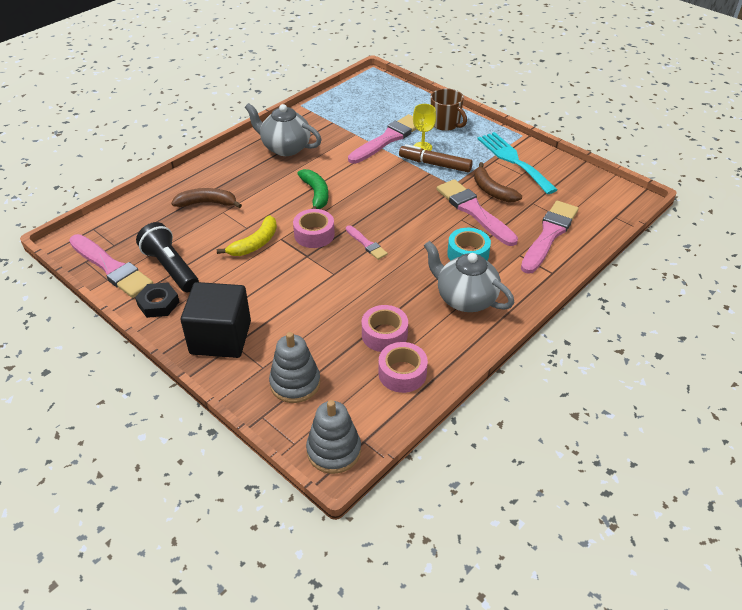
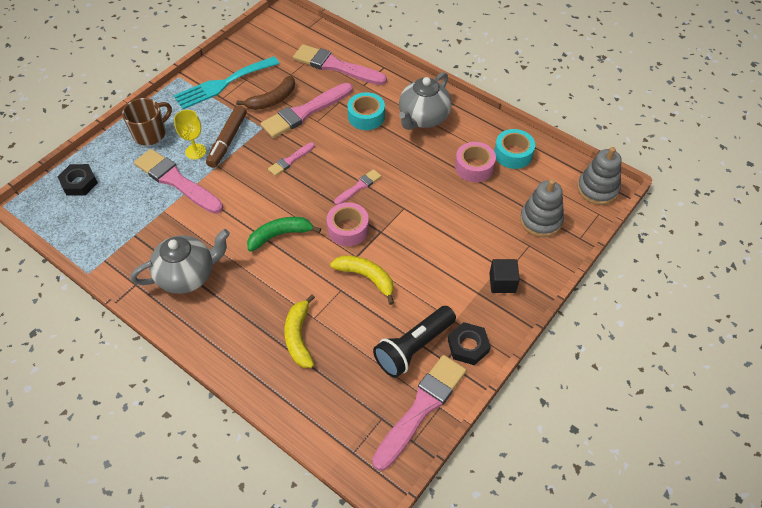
camera: 95 degrees left, 10 degrees up
brown banana [171,188,242,208] -> yellow banana [284,294,315,368]
black cube [181,282,251,358] -> black cube [489,259,520,293], size x0.51
grey teapot [245,103,322,156] -> grey teapot turned 135 degrees counterclockwise [131,229,230,294]
pink tape [378,342,428,393] -> turquoise tape [494,129,535,169]
none -> black nut [57,164,98,196]
none -> pink brush [268,143,315,176]

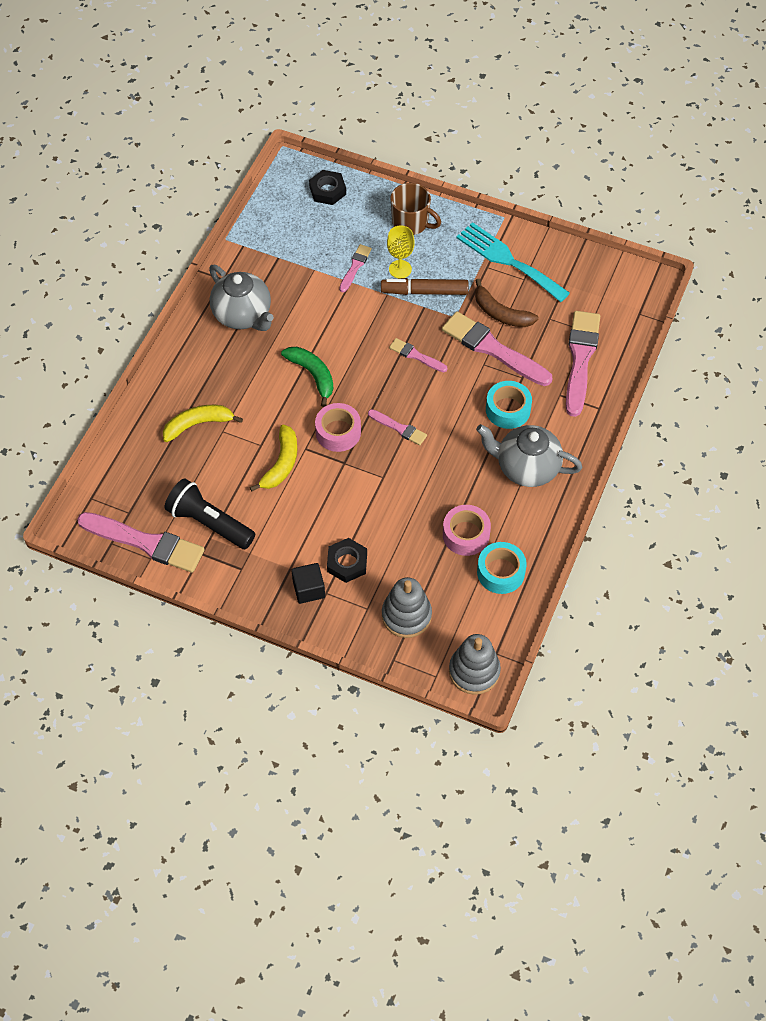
camera: 75 degrees right, 5 degrees up
pink brush [134,149,223,214] -> pink brush [339,244,372,292], size x0.51
black nut [448,322,491,365] -> black nut moved to [327,538,367,583]

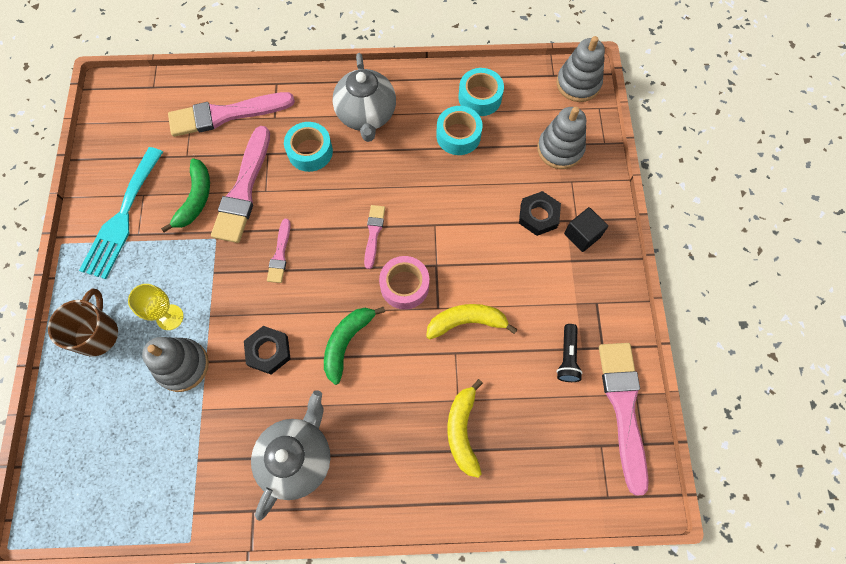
camera: 115 degrees left, 10 degrees up
yellow banana [163,405,243,442] -> yellow banana turned 45 degrees clockwise [447,379,483,478]
black flashlight [164,478,255,549] -> black flashlight [556,324,583,382], size x0.57
black nut [309,170,346,205] -> black nut moved to [244,326,290,375]
pink brush [339,244,372,292] -> grey stacking toy [142,337,209,392]
brown marker [381,278,468,295] -> none
pink tape [443,505,491,556] -> turquoise tape [436,106,483,155]
brown banana [475,279,539,327] -> green banana [161,158,210,232]

